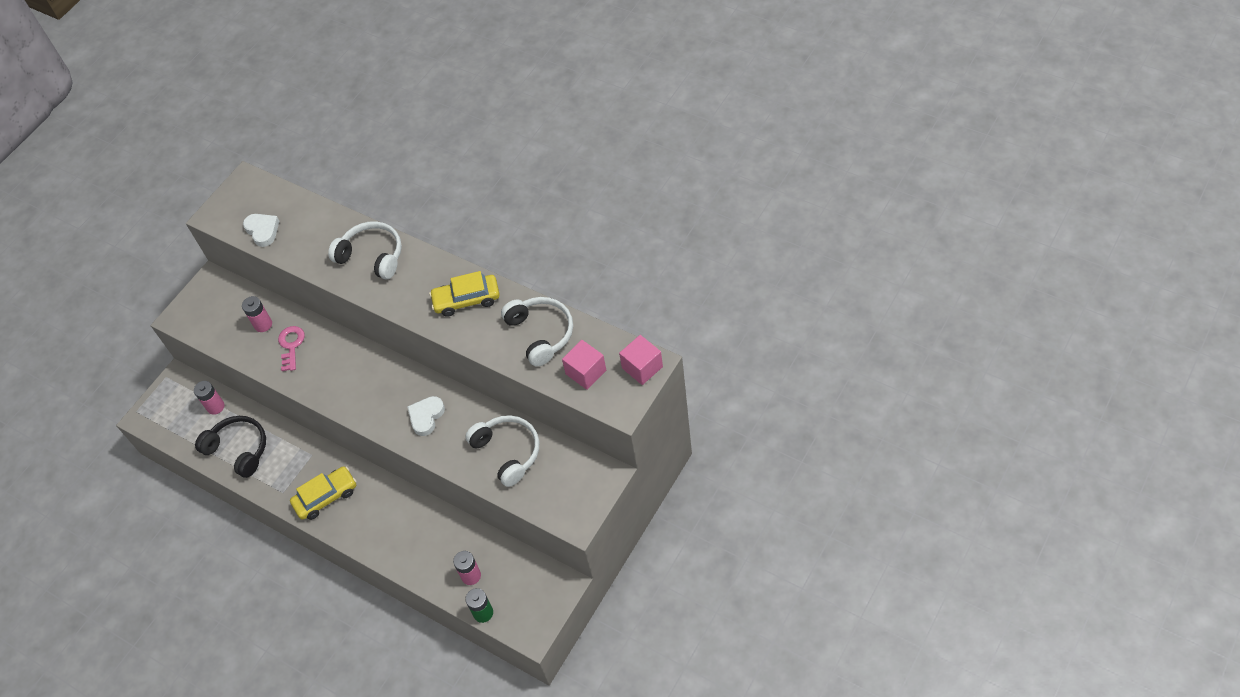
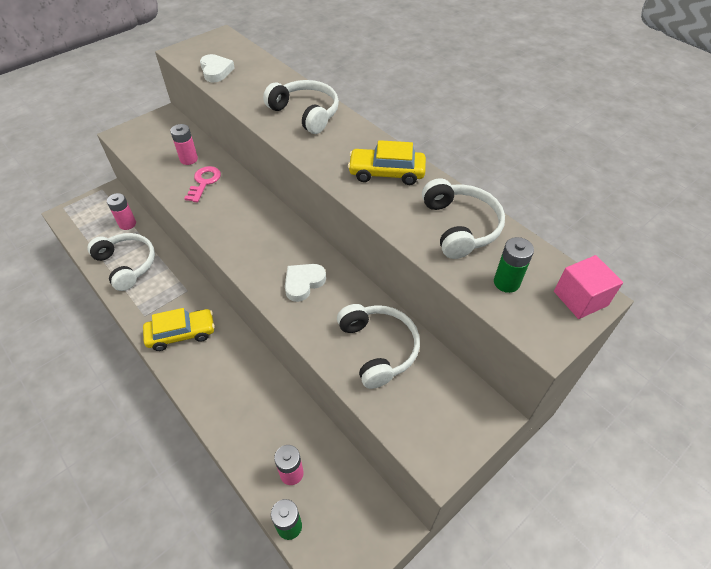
camera: 10 degrees right, 5 degrees down
black headphones [195,416,266,478] -> white headphones [87,233,155,291]
pink cube [562,340,606,390] -> green battery [494,237,534,293]

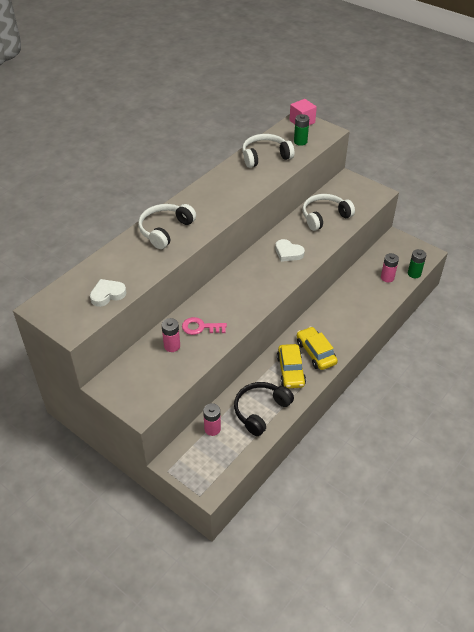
camera: 100 degrees left, 5 degrees down
white headphones [87,233,155,291] -> black headphones [234,382,294,436]
yellow car [348,140,426,185] -> yellow car moved to [277,344,306,388]

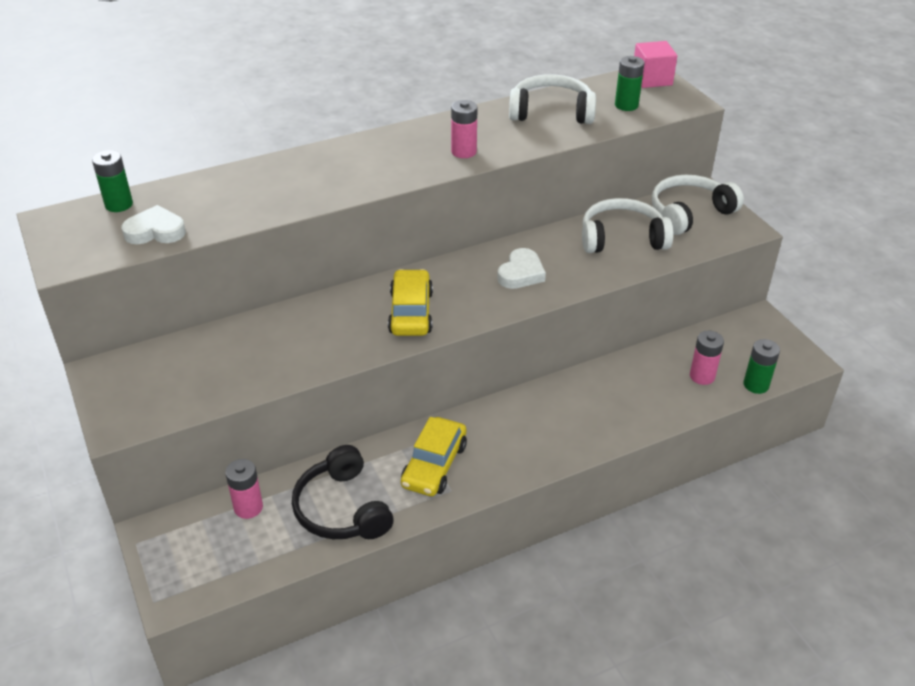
camera: 25 degrees right, 5 degrees down
white headphones [138,204,196,249] -> white headphones moved to [652,175,744,235]
pink battery [162,318,180,352] -> pink battery moved to [451,100,478,158]
pink key [182,317,227,335] -> none
black headphones [234,382,294,436] -> black headphones turned 90 degrees counterclockwise [292,445,394,539]
white heart [275,239,305,262] -> white heart turned 120 degrees counterclockwise [497,248,546,289]
yellow car [297,326,338,370] -> yellow car moved to [388,269,433,336]
none -> green battery [92,150,133,212]

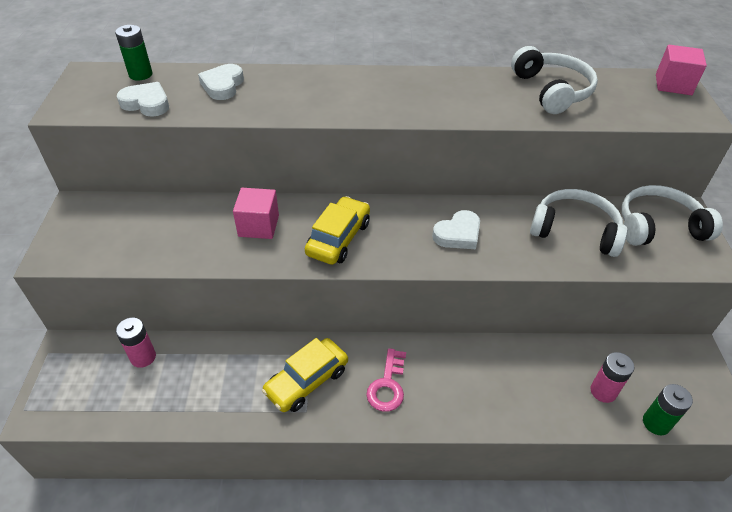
camera: 25 degrees right, 5 degrees up
black headphones [292,445,394,539] -> none
pink battery [451,100,478,158] -> none
white headphones [509,74,596,124] -> white headphones turned 45 degrees clockwise [511,46,598,114]
green battery [615,56,644,111] -> none
none -> white heart [198,64,244,100]
none -> pink cube [233,188,279,239]
none -> pink key [366,348,406,412]

